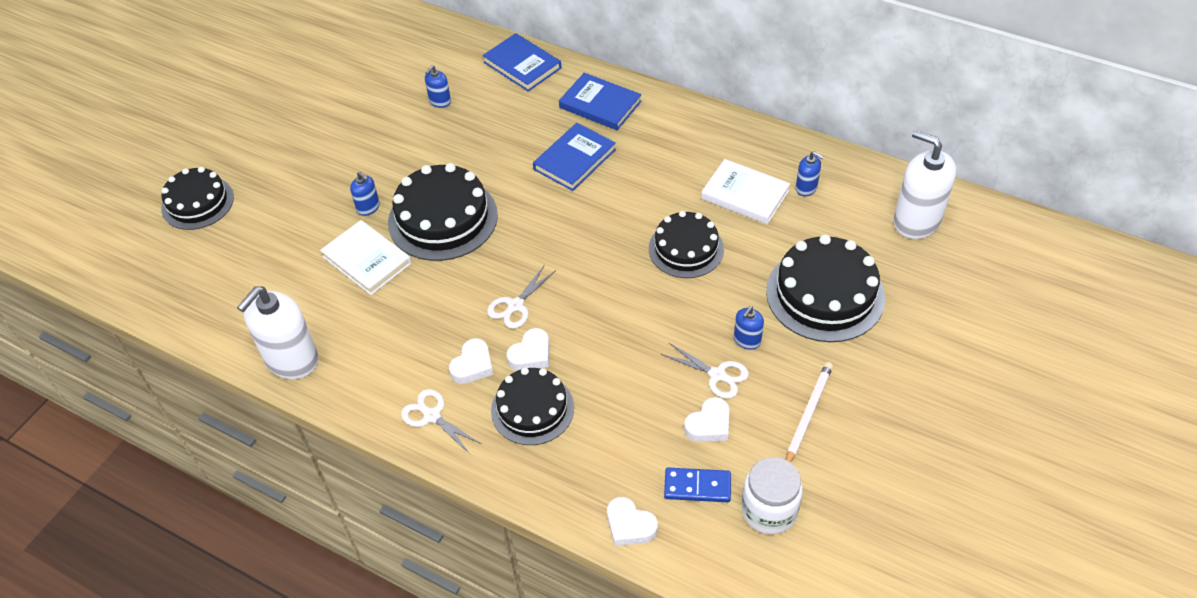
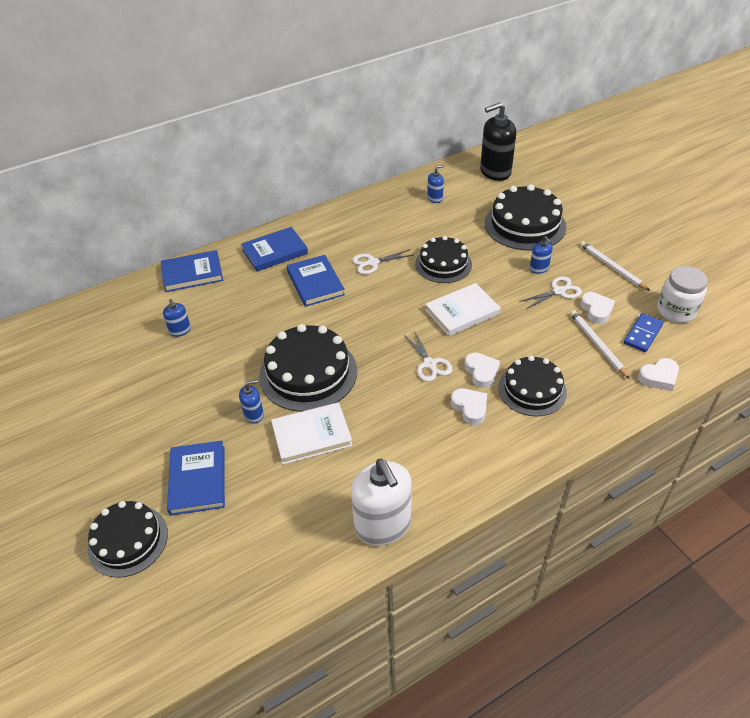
camera: 60 degrees left, 5 degrees down
white scissors [401,389,482,455] -> white scissors moved to [352,249,414,274]
white book [701,159,790,224] -> white book moved to [425,283,501,336]
white soap dispenser [893,130,956,239] -> black soap dispenser [480,102,516,181]
none -> blue book [167,441,225,516]
none -> white pencil [570,310,630,379]

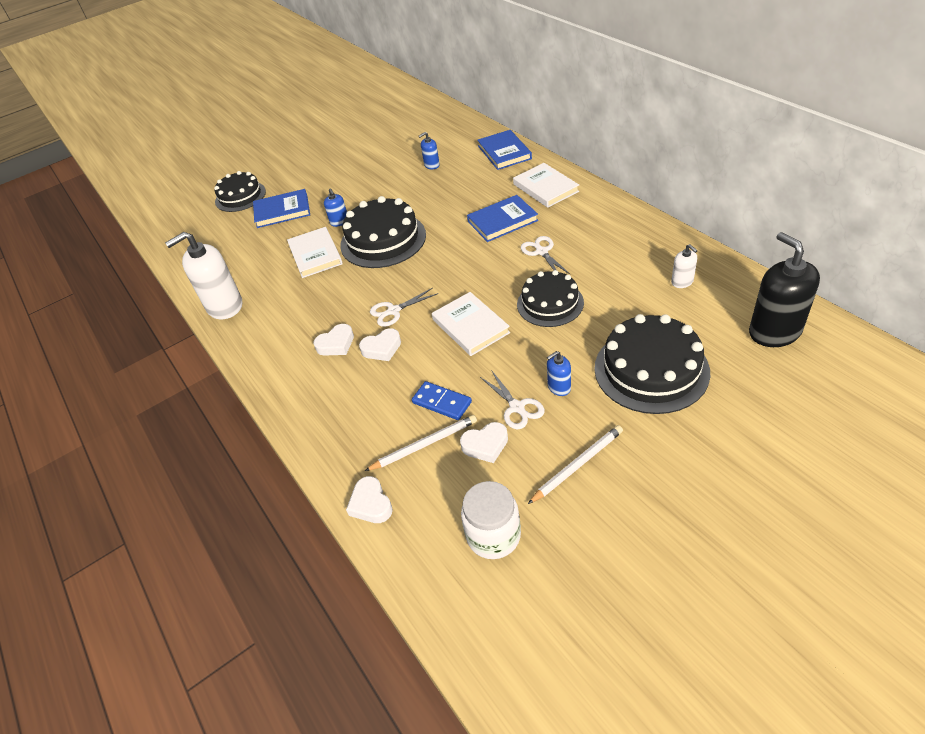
camera: 90 degrees right, 0 degrees up
blue book [241,227,308,271] -> white book [513,163,579,208]
blue soap dispenser [427,165,444,203] -> white soap dispenser [671,244,698,288]
black cake [498,356,567,416] -> none
blue domino [624,313,664,352] -> blue domino moved to [412,381,472,420]

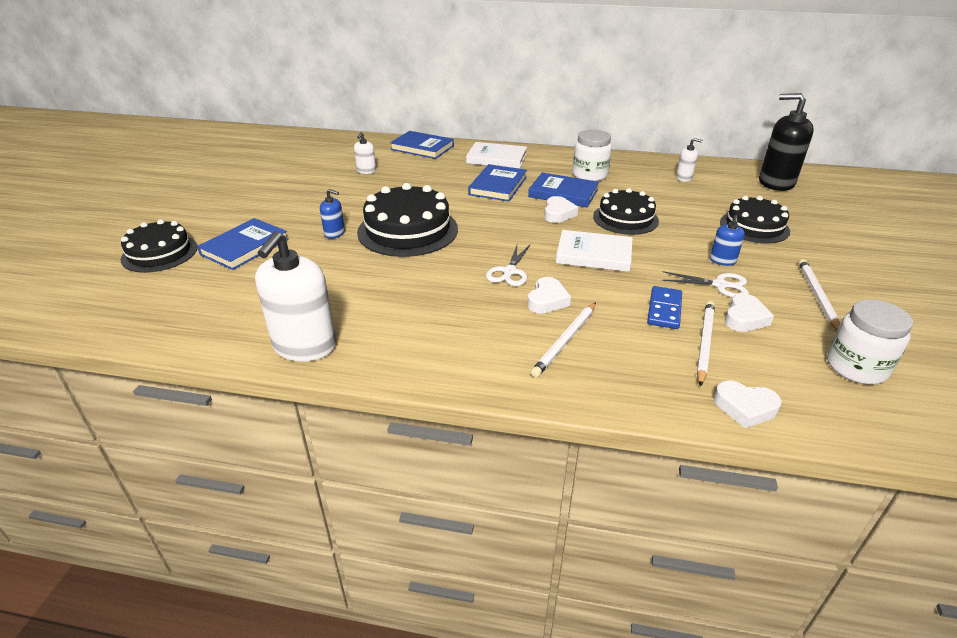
camera: 50 degrees left, 10 degrees down
white book [287,227,343,278] -> none
white heart [313,324,354,356] -> white heart moved to [544,196,578,223]
blue domino [412,381,472,420] -> blue domino turned 60 degrees counterclockwise [647,286,682,329]
blue soap dispenser [419,132,440,169] -> white soap dispenser [354,132,376,174]
white scissors [521,236,570,274] -> blue book [528,173,599,207]
black cake [594,314,710,414] -> black cake [720,196,790,243], size x0.66
none -> white pencil [531,302,596,377]
none -> white jar [572,130,612,181]

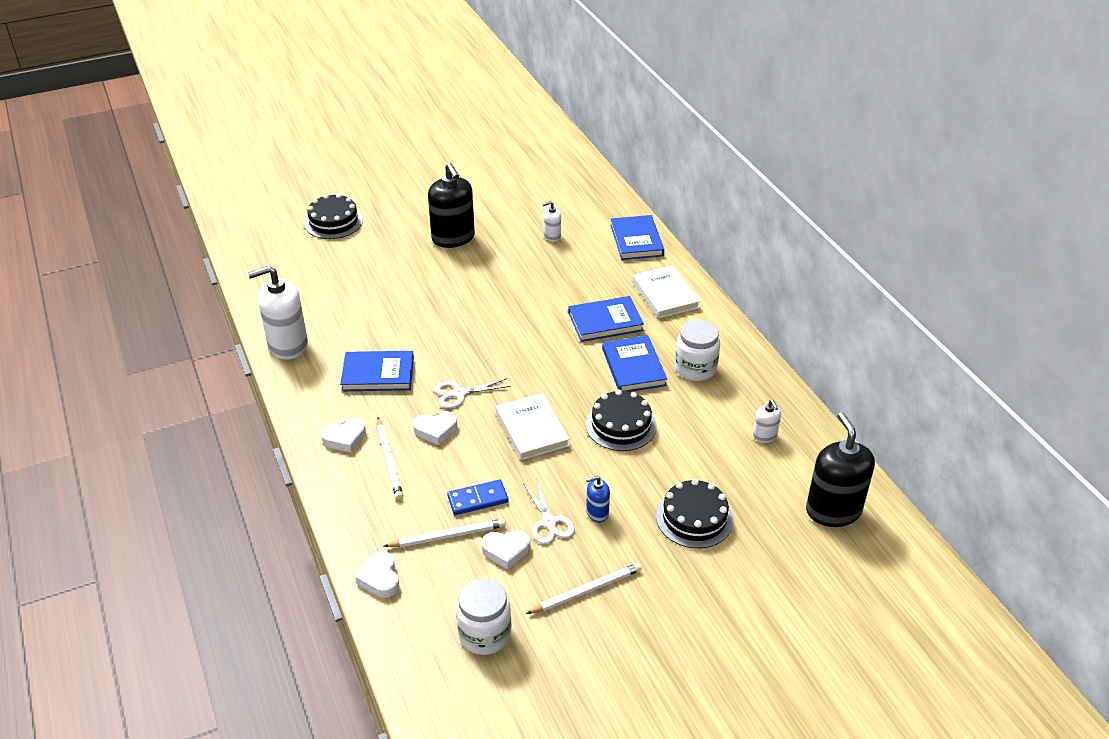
camera: 55 degrees right, 5 degrees up
blue book [197,218,289,270] -> blue book moved to [340,351,414,391]
blue soap dispenser [320,189,345,239] -> none
black cake [357,183,458,257] -> none
white pencil [531,302,596,377] -> white pencil turned 105 degrees counterclockwise [377,418,403,500]
white heart [544,196,578,223] -> white heart moved to [321,418,366,453]
none -> black soap dispenser [428,163,475,248]

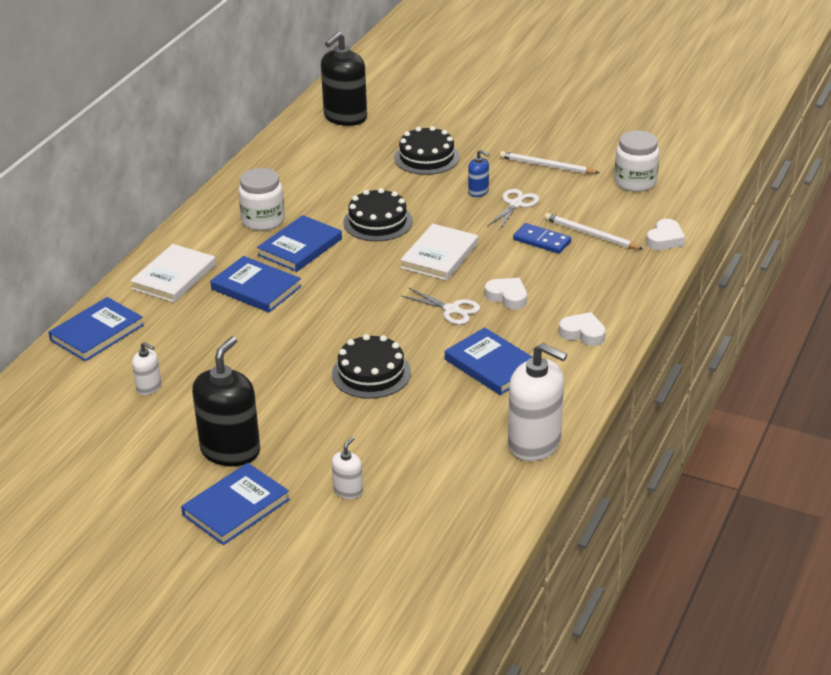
camera: 130 degrees left, 5 degrees down
black cake [304,193,363,239] -> black cake moved to [332,334,411,399]
white pencil [377,418,403,500] -> none
white heart [481,530,530,569] -> none
white soap dispenser [753,400,781,443] -> white soap dispenser moved to [332,437,363,499]
none -> blue book [181,463,290,545]

